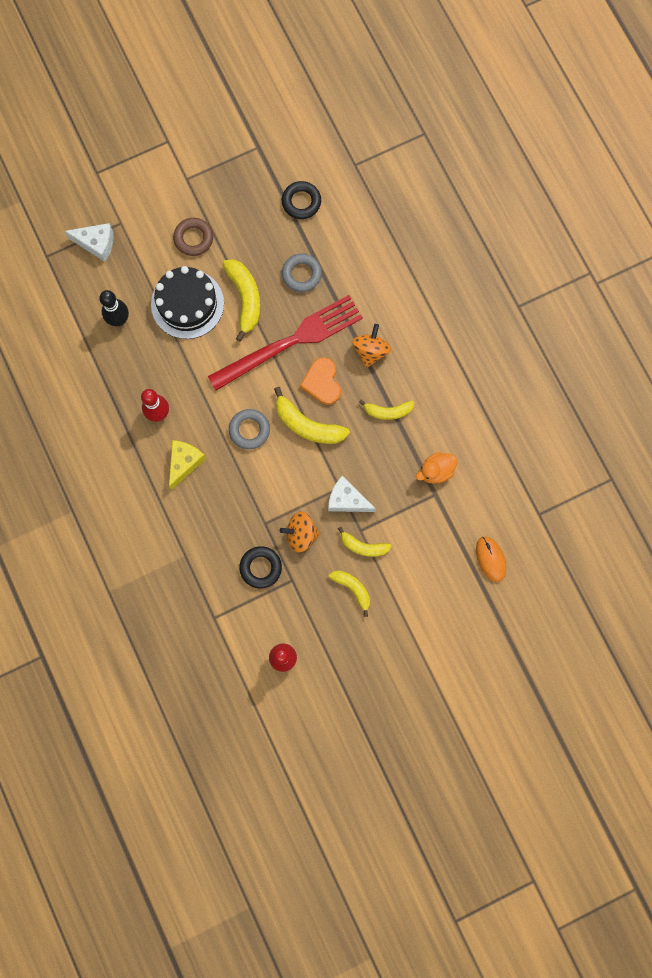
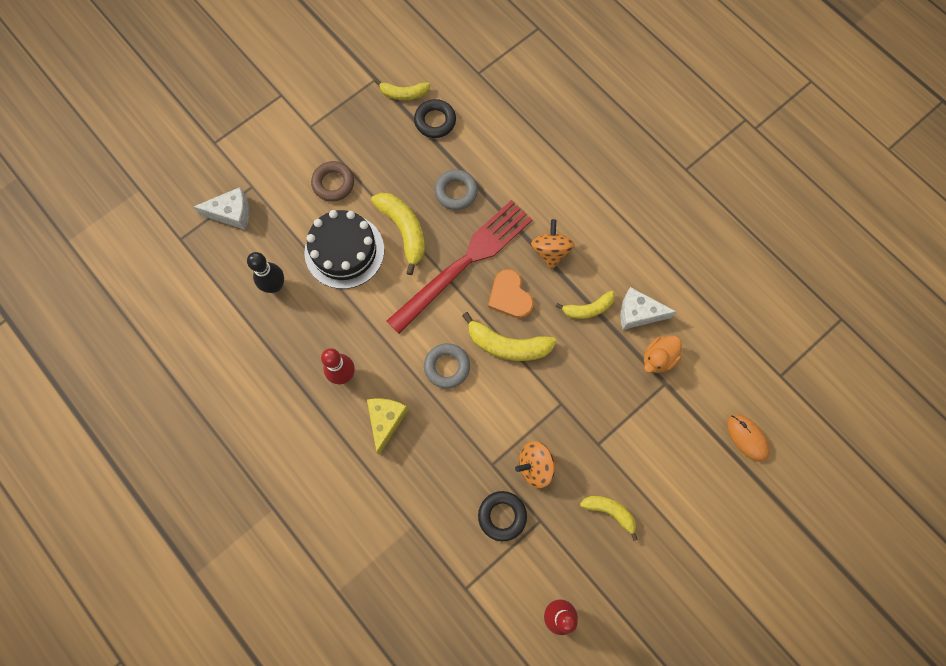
camera: 15 degrees left, 5 degrees down
white cheese [328,476,376,512] -> white cheese moved to [621,287,676,330]
yellow banana [338,527,392,557] -> yellow banana moved to [375,79,430,100]

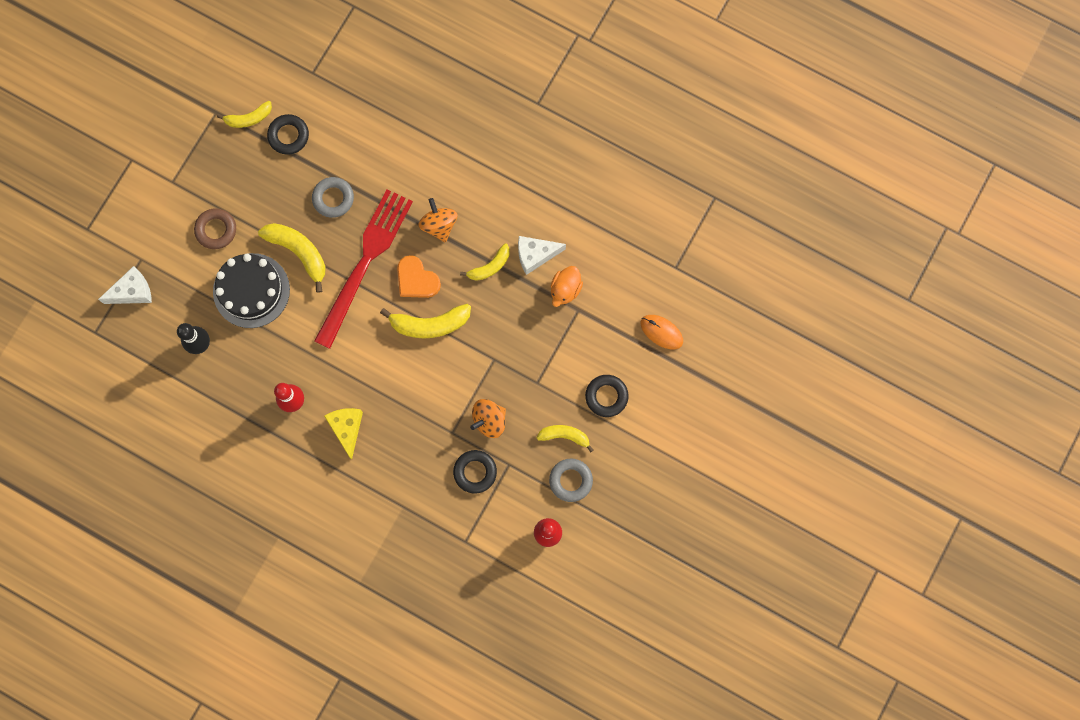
camera: 20 degrees left, 5 degrees up
grey ring [424,343,470,388] -> grey ring moved to [549,458,593,502]
none -> black ring [585,375,628,417]

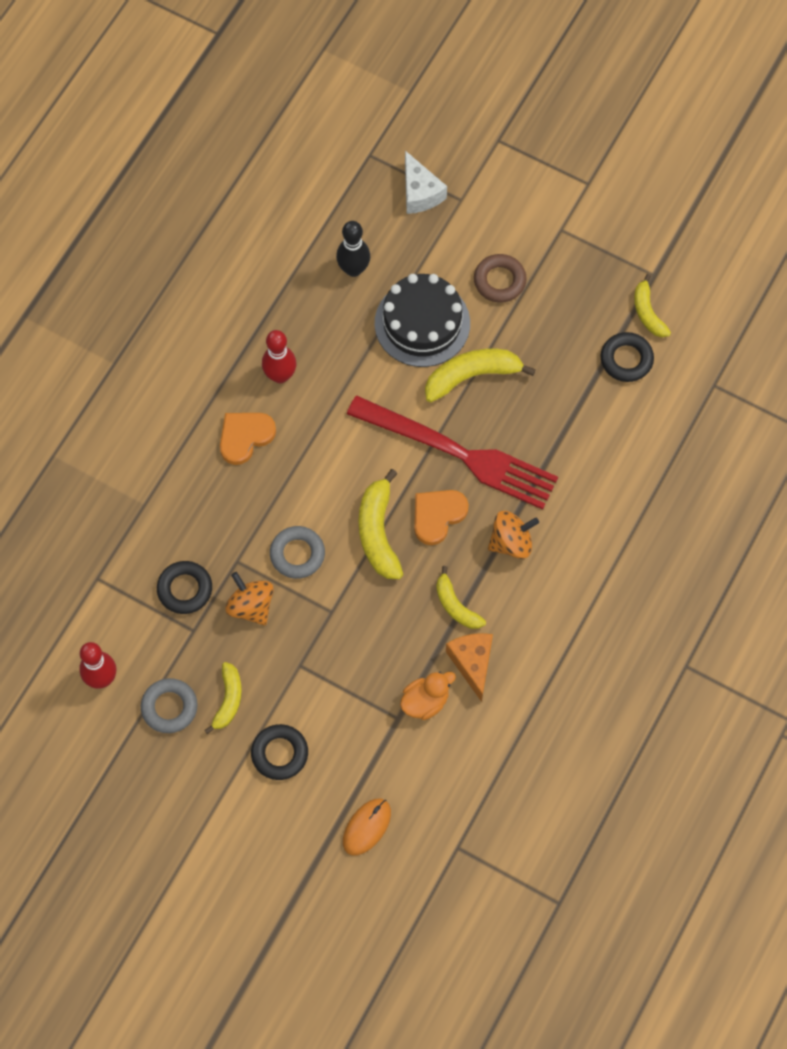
camera: 90 degrees right, 10 degrees down
yellow banana [258,223,326,293] -> yellow banana turned 150 degrees counterclockwise [425,349,536,402]
grey ring [312,177,354,218] -> grey ring moved to [270,526,325,579]
yellow cheese [324,408,363,459] -> orange heart [220,413,276,465]
white cheese [518,236,566,275] -> orange cheese [446,633,493,702]
orange duck [551,266,583,307] -> orange duck turned 120 degrees clockwise [400,672,456,720]

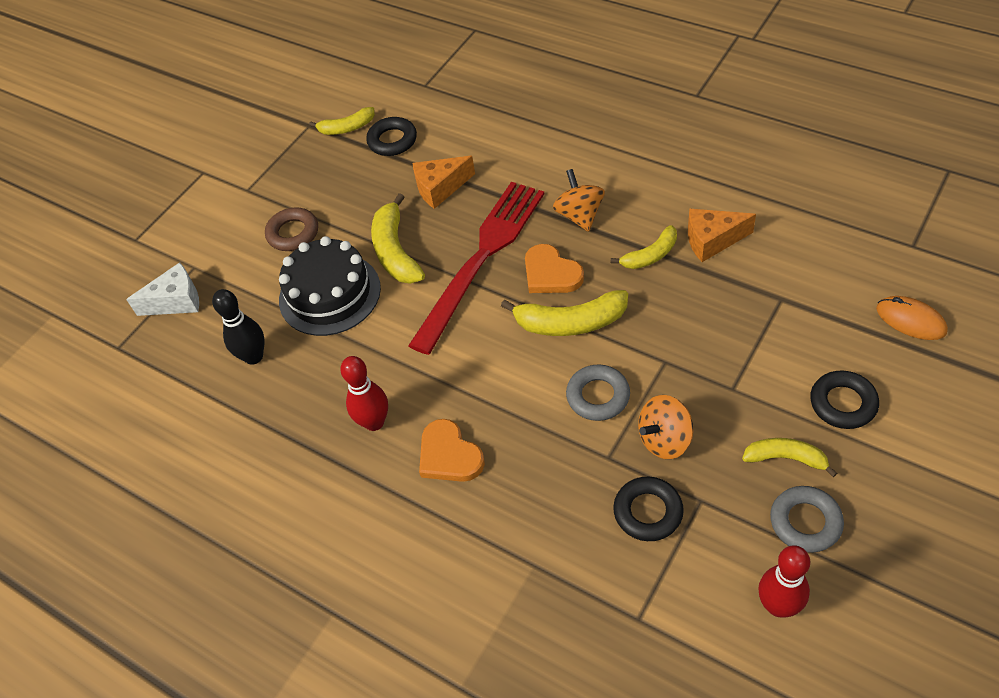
camera: 80 degrees left, 15 degrees down
orange duck [400,672,456,720] -> none
none -> orange cheese [413,156,475,209]

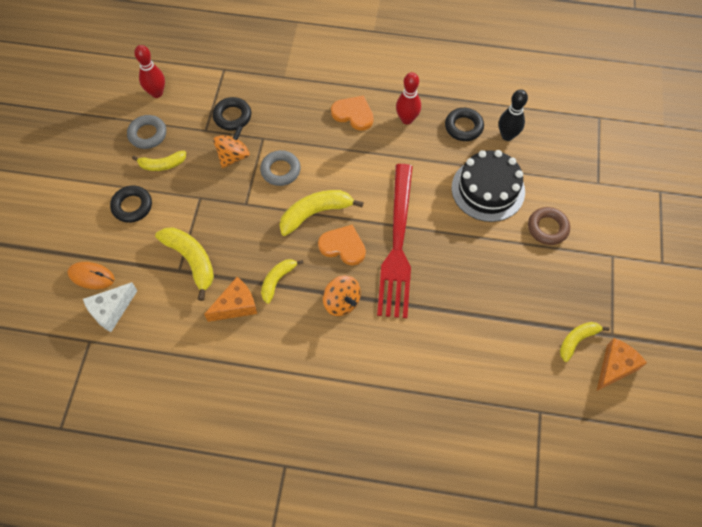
camera: 150 degrees right, 10 degrees up
white cheese [126,262,199,316] -> white cheese moved to [83,282,138,332]
black ring [366,117,417,156] -> black ring moved to [445,108,484,141]
yellow banana [371,193,425,284] -> yellow banana moved to [155,227,214,301]
orange cheese [413,156,475,209] -> orange cheese moved to [597,338,647,391]

